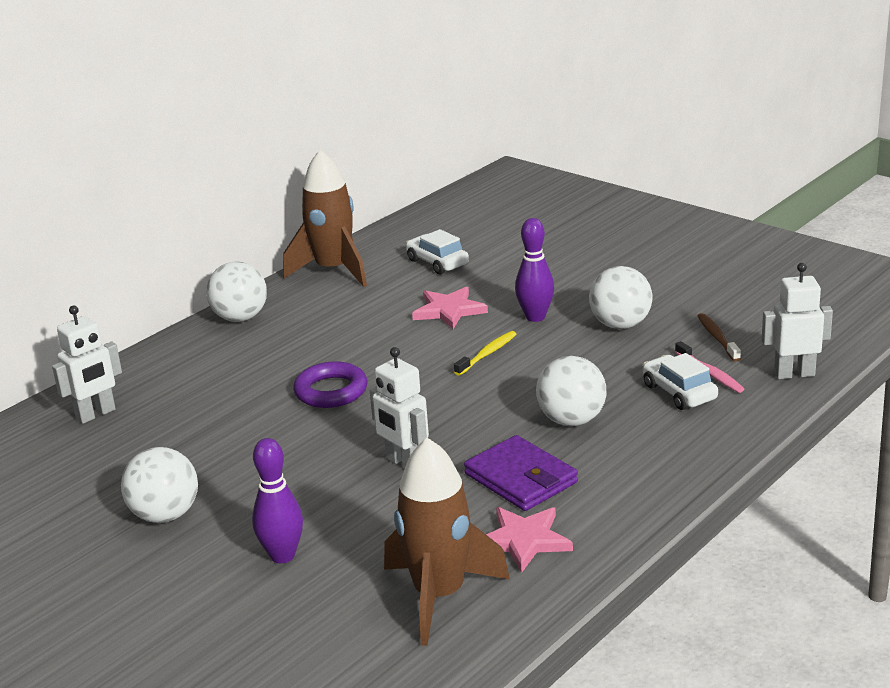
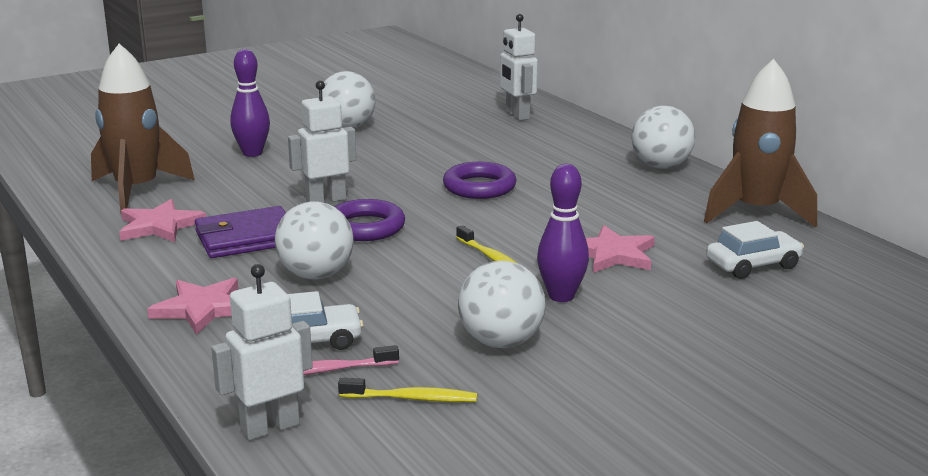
camera: 105 degrees right, 5 degrees down
brown toothbrush [698,313,741,362] -> yellow toothbrush [338,378,477,402]
white robot [762,263,833,379] -> white robot turned 135 degrees counterclockwise [211,264,313,440]
none -> pink star [147,278,238,335]
none -> purple ring [335,199,405,241]

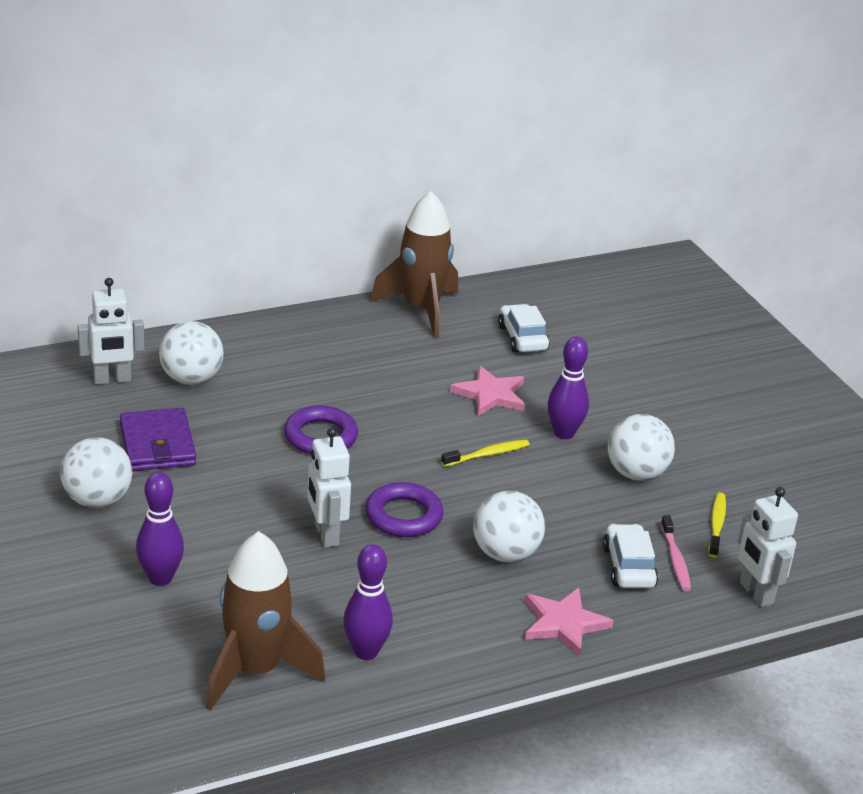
camera: 85 degrees left, 10 degrees up
pink star [119,199,206,242] -> purple bowling pin [343,544,393,660]
purple wallet [195,206,286,258] -> purple wallet moved to [120,408,196,471]
white ball [631,105,695,169] -> white ball moved to [159,321,224,385]

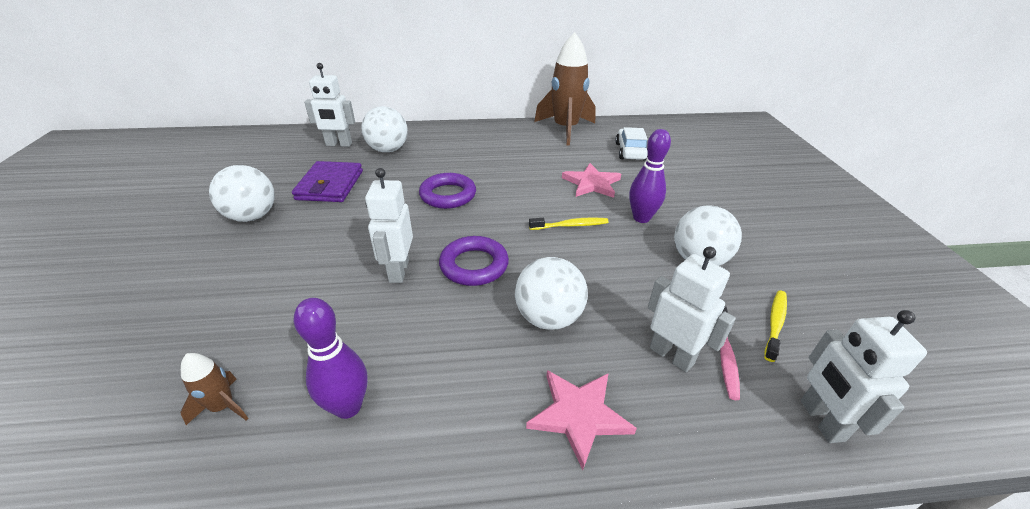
camera: 20 degrees right, 5 degrees up
purple bowling pin [136,472,184,586] -> none
brown rocket [206,531,325,711] -> brown rocket [180,353,248,425], size x0.43
white car [603,524,658,588] -> white robot [648,247,736,372]

